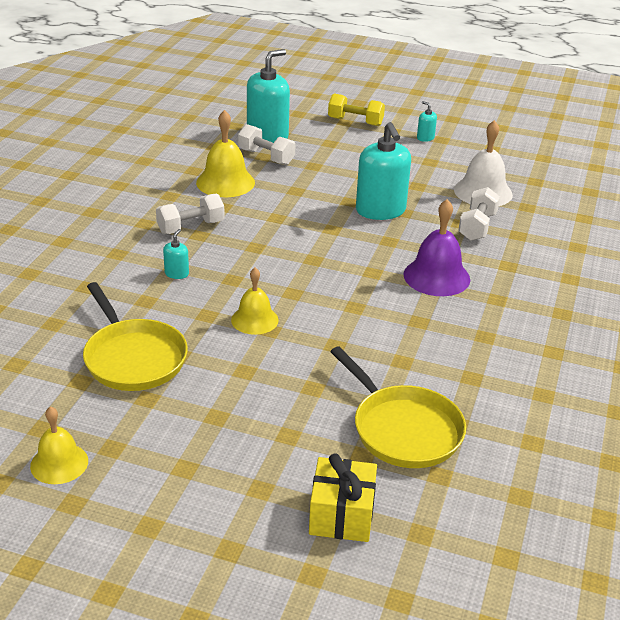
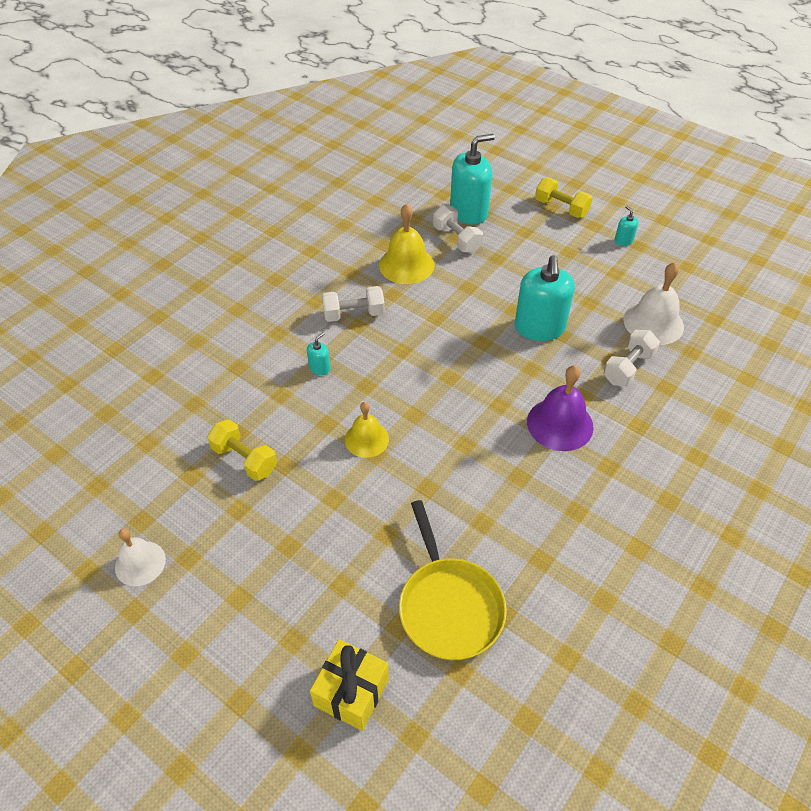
camera: 20 degrees right, 15 degrees up
yellow bell [30,406,88,484] -> white bell [115,529,166,586]
yellow pan [83,282,188,391] -> yellow dumbbell [207,419,277,481]

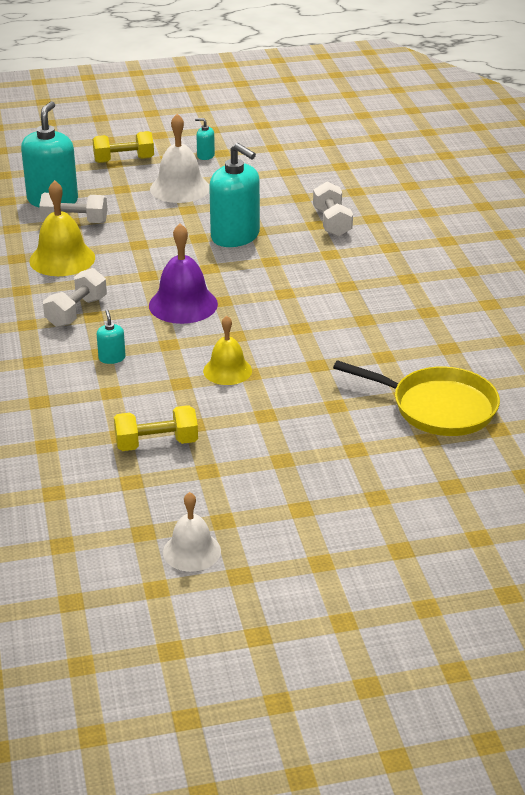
camera: 50 degrees left, 15 degrees down
yellow gift [310,639,389,731] -> none
purple bell [527,365,593,451] -> purple bell moved to [149,223,218,324]
white bell [623,262,684,345] -> white bell moved to [150,114,210,203]

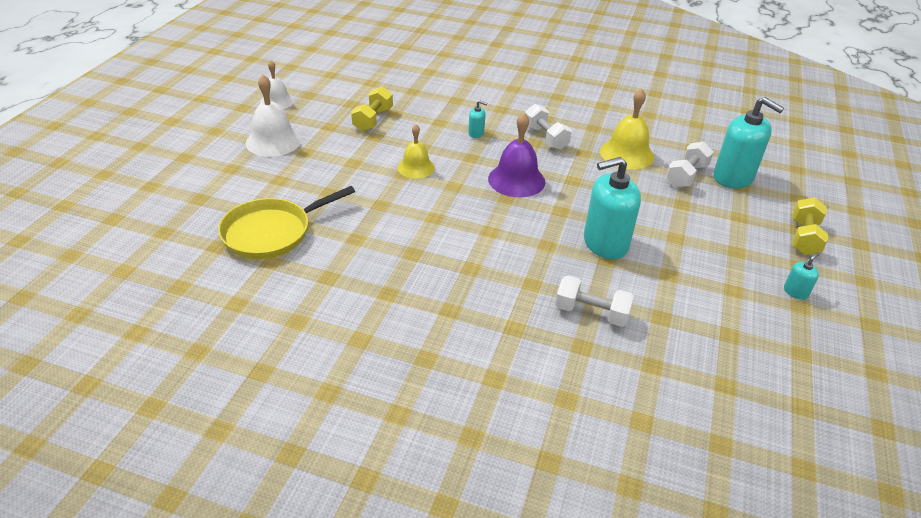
camera: 120 degrees right, 5 degrees up
white bell [150,114,210,203] -> white bell moved to [246,75,301,157]

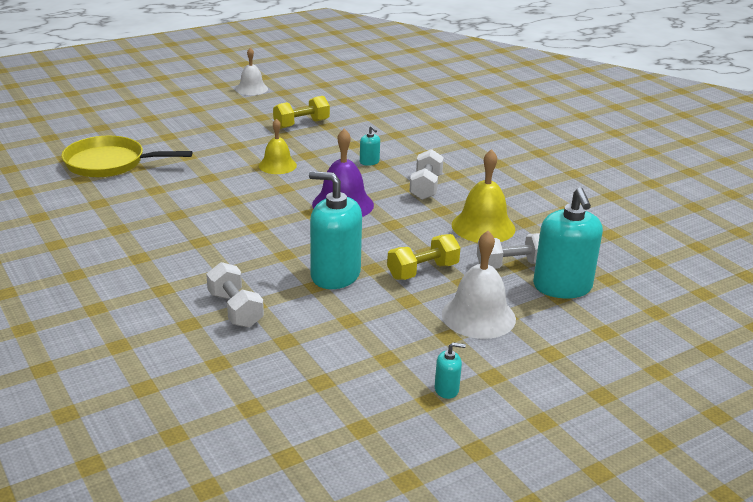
camera: 40 degrees right, 10 degrees down
white bell [246,75,301,157] -> white bell moved to [442,231,516,339]
yellow dumbbell [793,197,828,255] -> yellow dumbbell moved to [387,234,460,280]

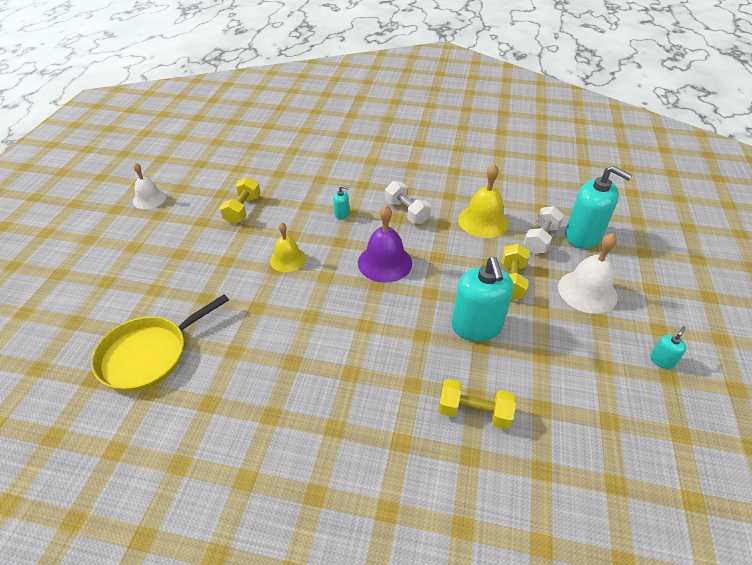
camera: 45 degrees left, 15 degrees up
white dumbbell [206,262,264,328] -> yellow dumbbell [438,379,516,429]
turquoise soap dispenser [309,171,362,289] -> turquoise soap dispenser turned 75 degrees counterclockwise [451,257,514,341]

